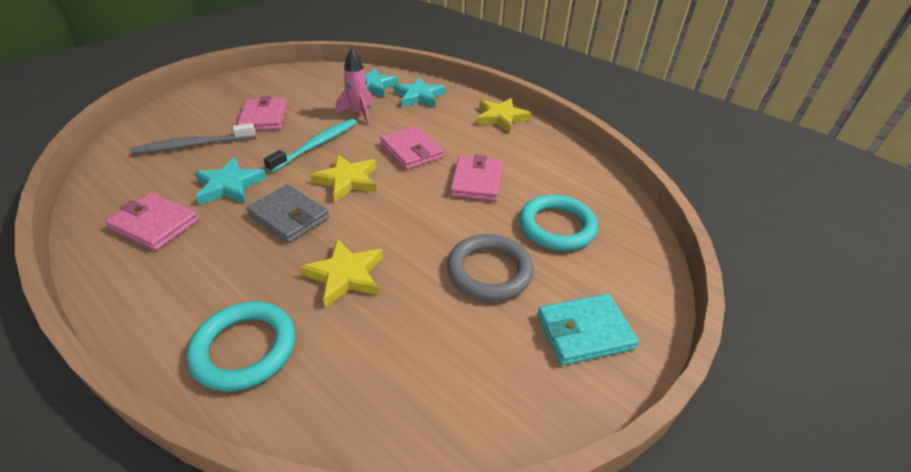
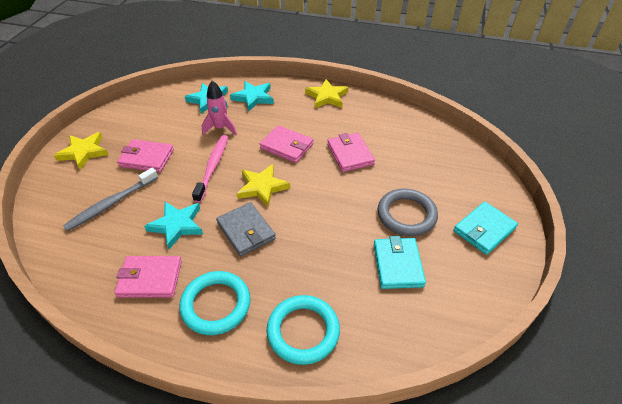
camera: 25 degrees left, 5 degrees up
pink wallet [237,96,287,131] -> pink wallet turned 45 degrees counterclockwise [117,139,174,172]
grey wallet [246,185,329,243] -> grey wallet turned 45 degrees clockwise [216,202,276,257]
turquoise toothbrush [263,119,357,173] -> pink toothbrush [192,135,228,203]
yellow star [300,239,383,308] -> yellow star moved to [54,132,109,170]
turquoise ring [519,194,598,251] -> turquoise ring moved to [179,271,250,335]
none -> turquoise wallet [374,236,426,289]

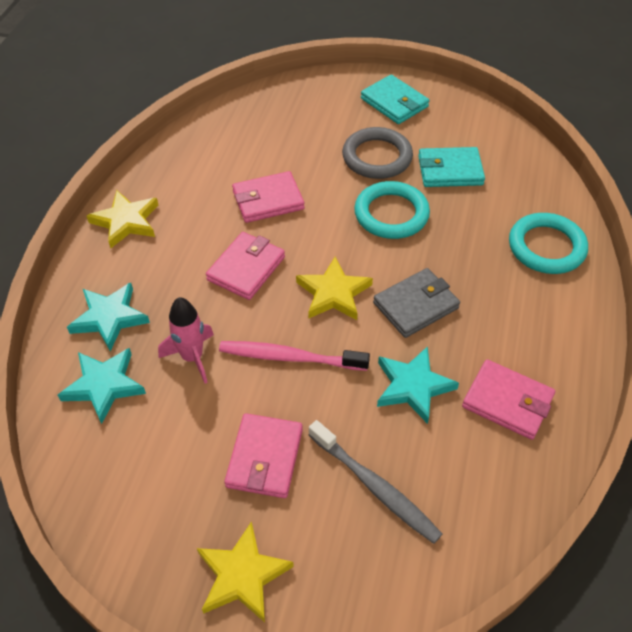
camera: 90 degrees left, 5 degrees up
pink wallet [114,256,182,298] -> pink wallet turned 60 degrees counterclockwise [462,359,555,440]
turquoise ring [179,271,250,335] -> turquoise ring moved to [354,181,430,239]

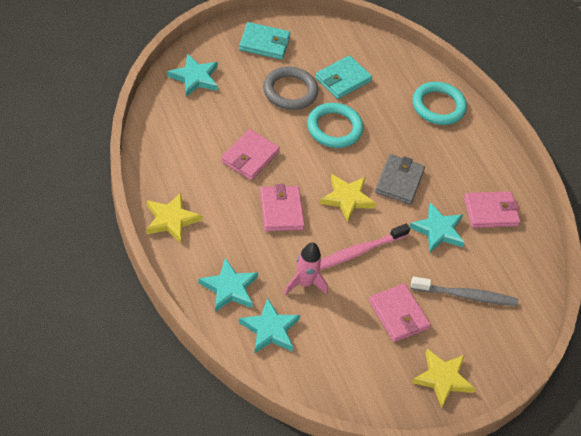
camera: 45 degrees left, 0 degrees up
none -> turquoise star [167,54,218,97]

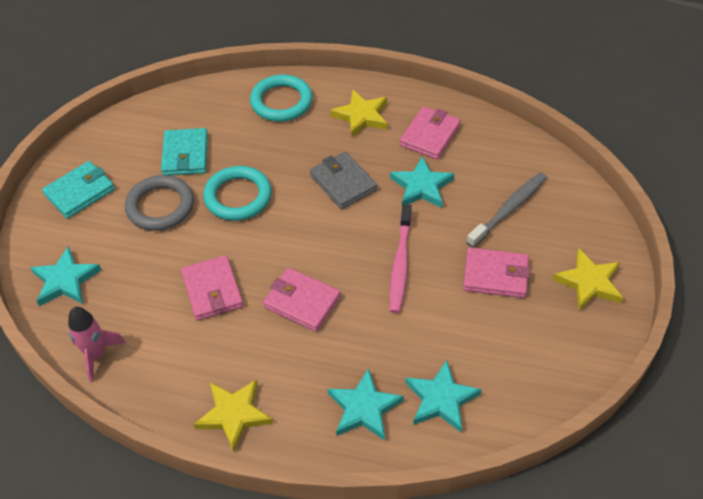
camera: 45 degrees left, 0 degrees up
pink rocket [284,242,328,295] -> pink rocket moved to [68,307,126,382]
yellow star [320,174,377,222] -> yellow star moved to [330,89,388,138]

